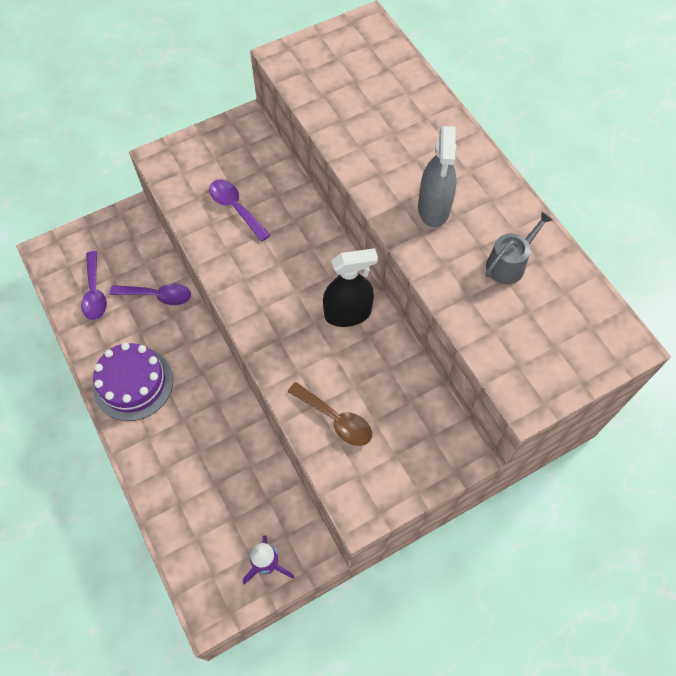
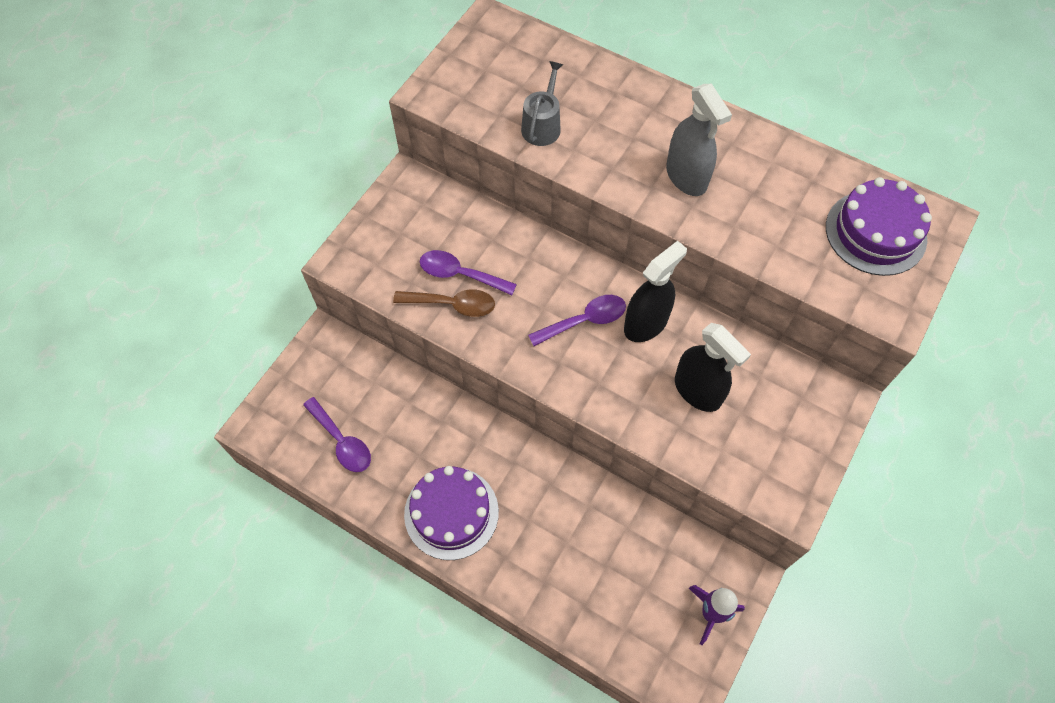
camera: 30 degrees left, 0 degrees up
purple spoon [110,283,191,305] -> purple spoon moved to [528,295,626,346]
brown spoon [288,382,372,446] -> brown spoon moved to [393,289,495,317]
grey watering can [485,212,553,284] -> grey watering can moved to [521,61,563,146]
none -> black spray bottle [675,323,751,412]
none -> purple cake [826,177,932,276]

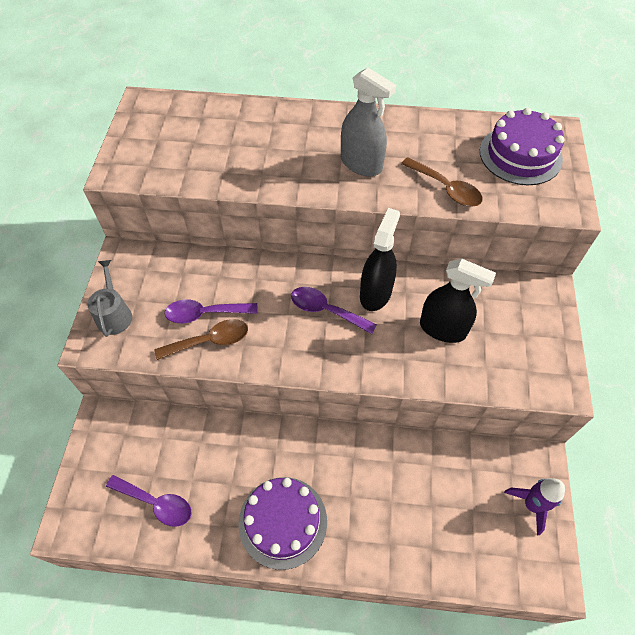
camera: 25 degrees left, 5 degrees down
grey watering can [521,61,563,146] -> grey watering can moved to [87,260,132,337]
purple spoon [528,295,626,346] -> purple spoon turned 105 degrees counterclockwise [291,287,377,334]
none -> brown spoon [401,157,483,207]

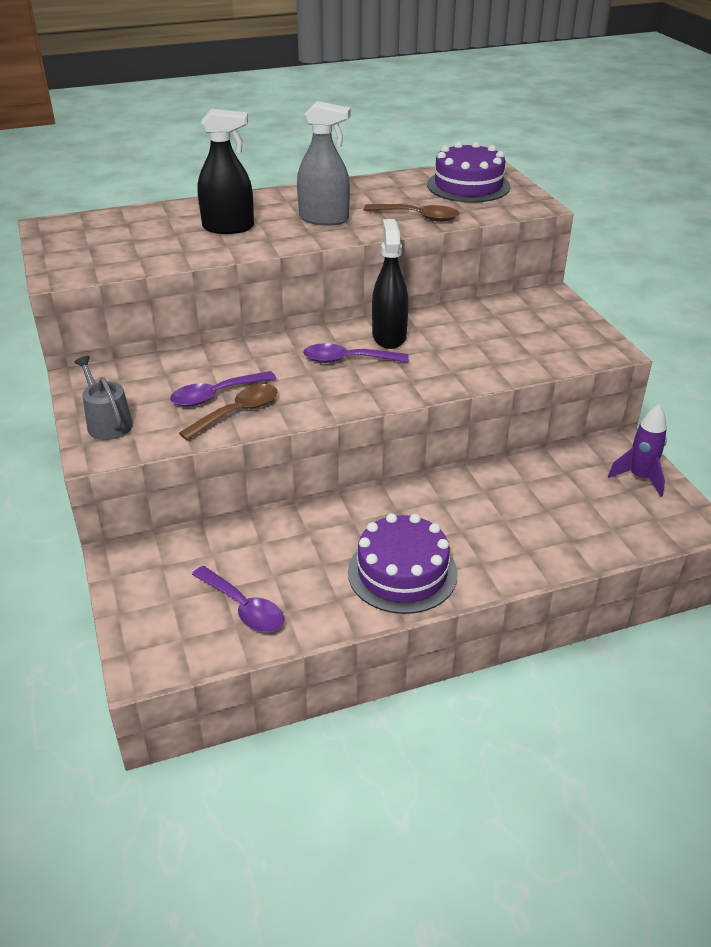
camera: 25 degrees left, 20 degrees down
purple spoon [106,475,192,527] -> purple spoon turned 45 degrees clockwise [192,566,284,633]
black spray bottle [420,258,496,343] -> black spray bottle moved to [198,109,254,234]

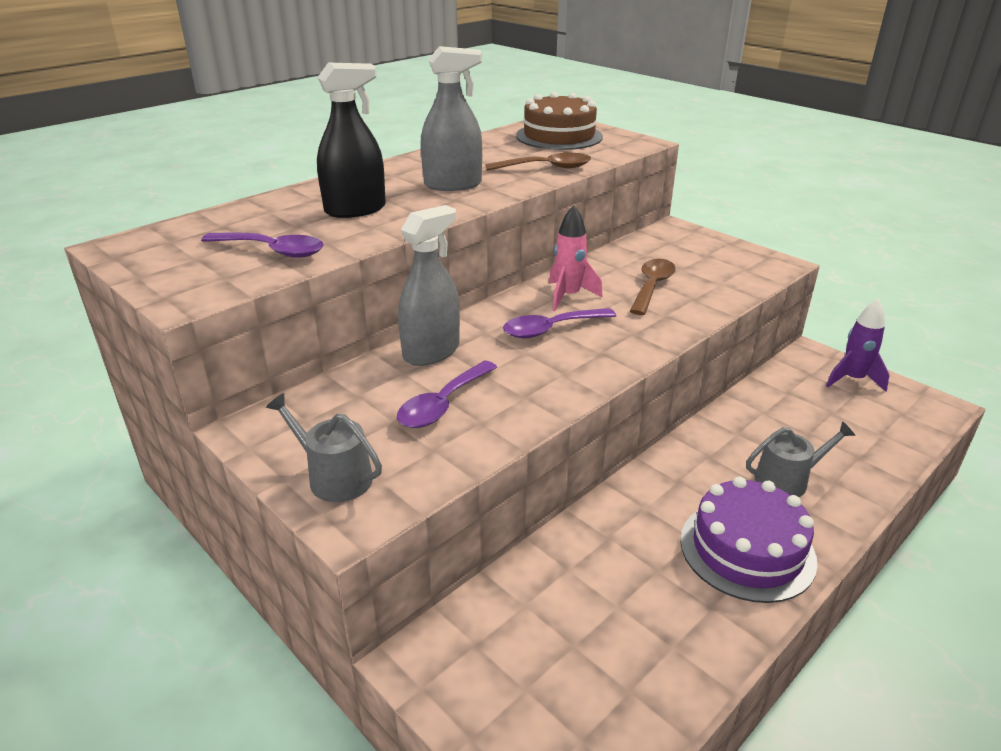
camera: 25 degrees left, 5 degrees down
brown spoon [179,384,278,441] -> brown spoon moved to [630,259,676,315]
purple spoon [192,566,284,633] -> purple spoon moved to [201,233,324,258]
black spray bottle [372,219,408,349] -> pink rocket [549,205,603,311]
purple cake [427,142,510,203] -> brown cake [516,92,603,150]
none -> grey spray bottle [398,205,460,366]
none -> grey watering can [746,421,856,497]

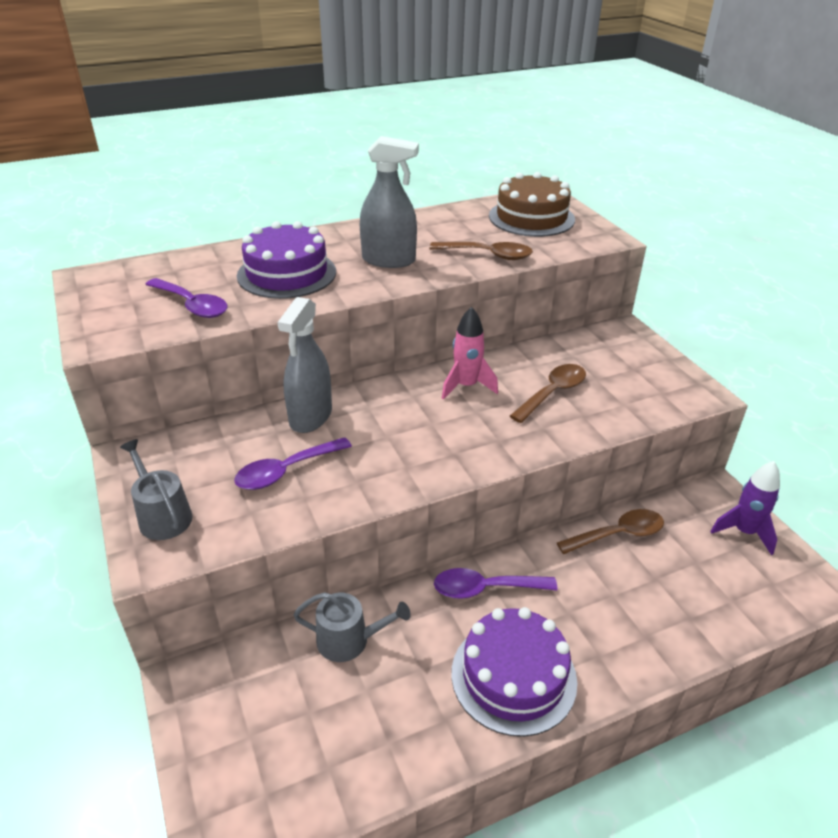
camera: 20 degrees right, 5 degrees up
black spray bottle [317,63,386,218] -> purple cake [237,221,336,299]
grey spray bottle [398,205,460,366] -> grey spray bottle turned 135 degrees clockwise [278,297,332,433]
purple spoon [503,308,616,338] -> purple spoon moved to [434,568,558,599]
grey watering can [746,421,856,497] -> grey watering can moved to [293,592,411,662]
none -> brown spoon [557,509,664,554]

